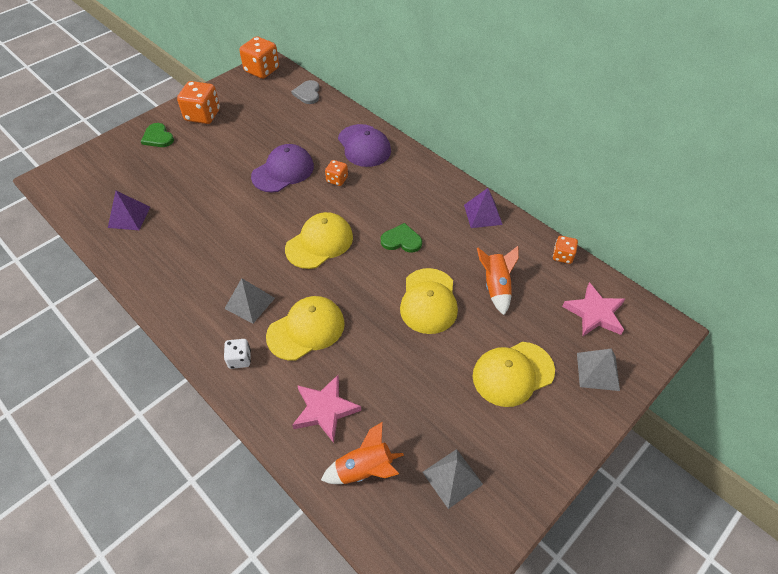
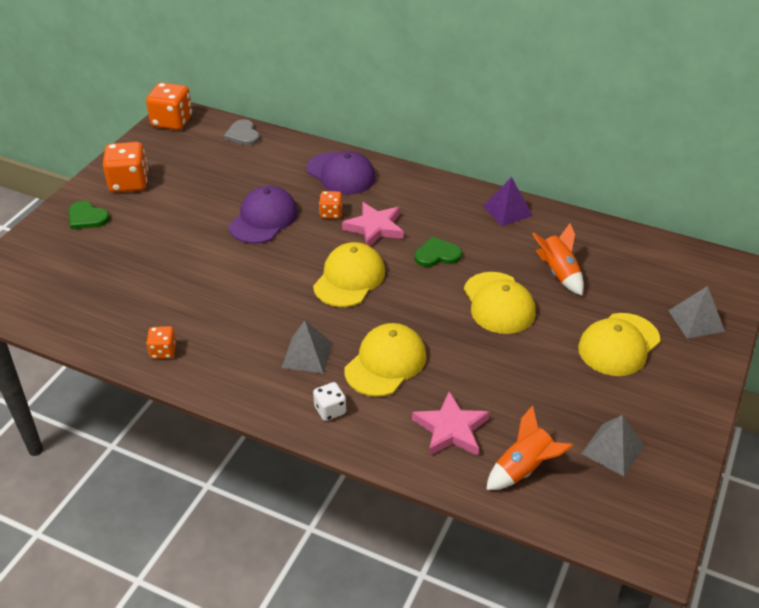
camera: 20 degrees left, 10 degrees down
purple pyramid [108,191,150,230] -> none
orange dice [553,236,578,264] -> orange dice moved to [146,326,176,359]
pink star [562,282,625,337] -> pink star moved to [342,202,404,246]

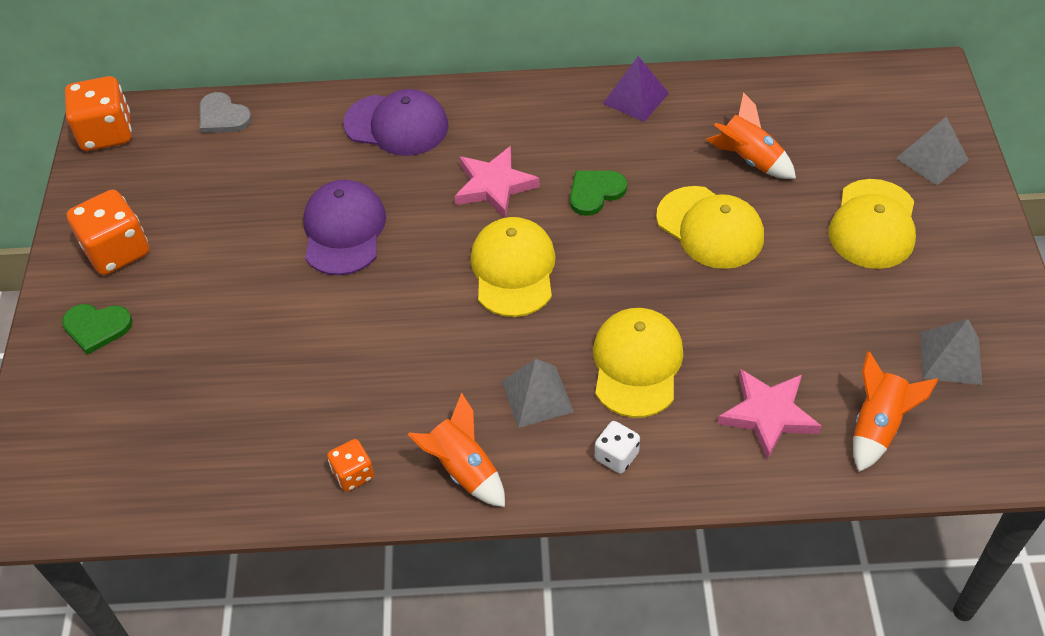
camera: 25 degrees left, 10 degrees up
orange dice [319,191,342,219] -> none
none -> orange rocket [407,393,505,507]

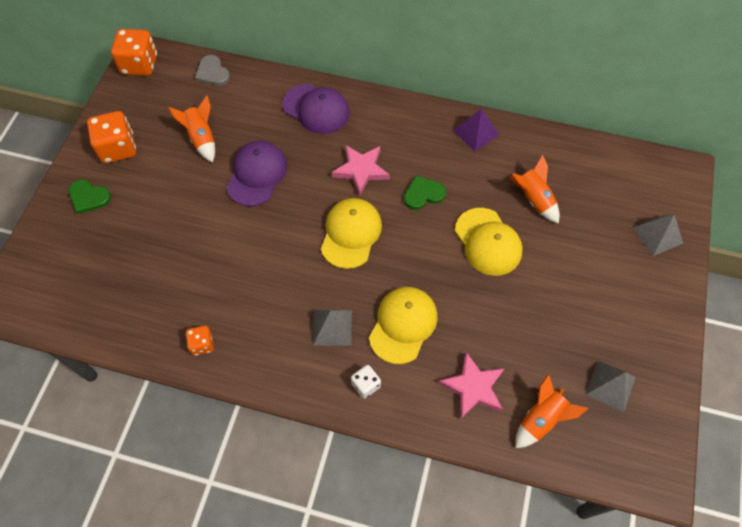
camera: 15 degrees right, 10 degrees up
orange rocket [407,393,505,507] -> orange rocket moved to [168,95,215,162]
yellow cap [829,179,916,269] -> none

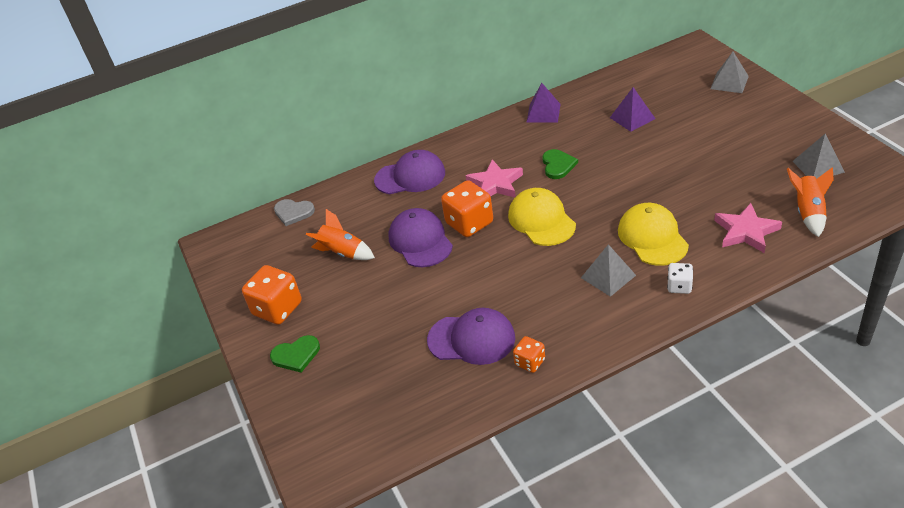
camera: 35 degrees left, 20 degrees down
orange dice [111,29,157,76] -> orange dice moved to [441,180,493,237]
green heart [404,176,446,210] -> green heart turned 150 degrees clockwise [542,149,578,179]
yellow cap [455,208,523,276] -> none
orange rocket [510,155,560,223] -> purple pyramid [610,87,655,132]
none -> purple cap [427,308,515,365]

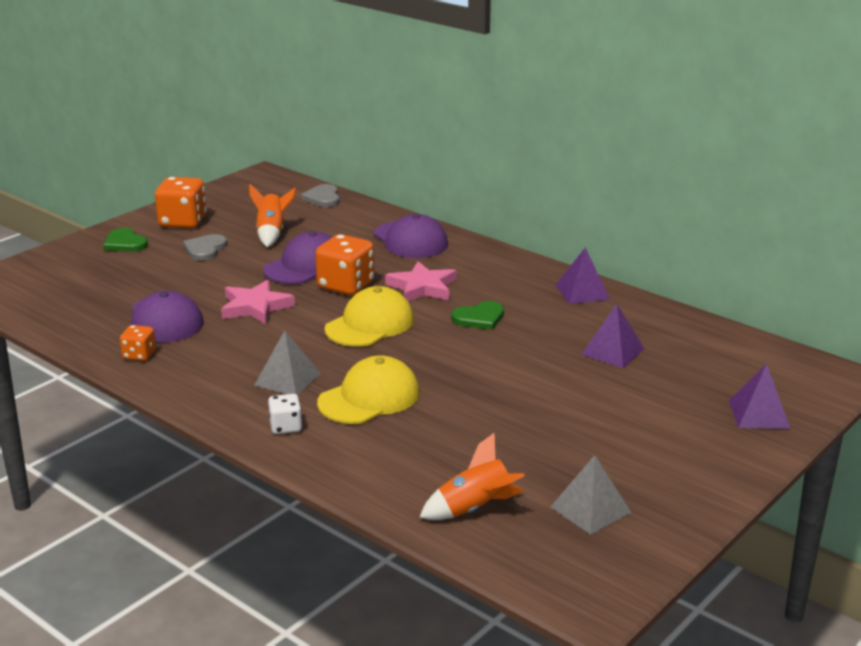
camera: 60 degrees right, 15 degrees down
grey pyramid [710,52,749,93] -> purple pyramid [729,364,790,429]
pink star [714,203,782,253] -> pink star moved to [221,280,295,324]
none -> grey heart [183,234,227,261]

